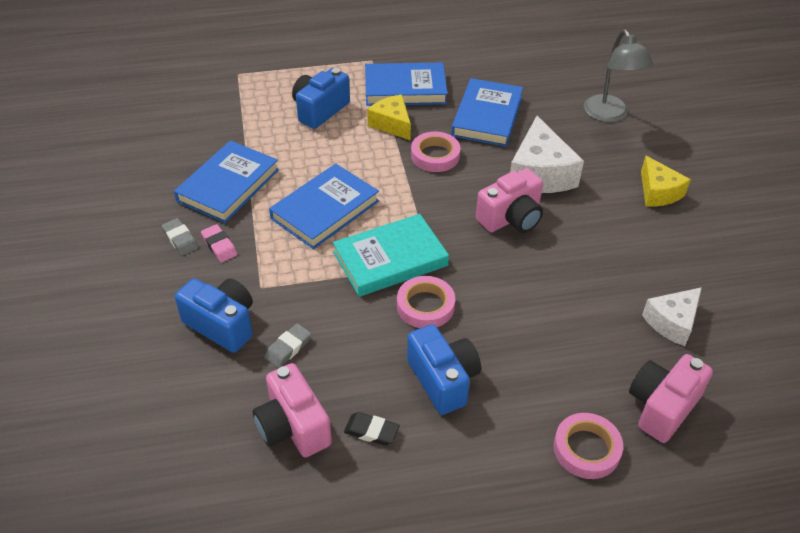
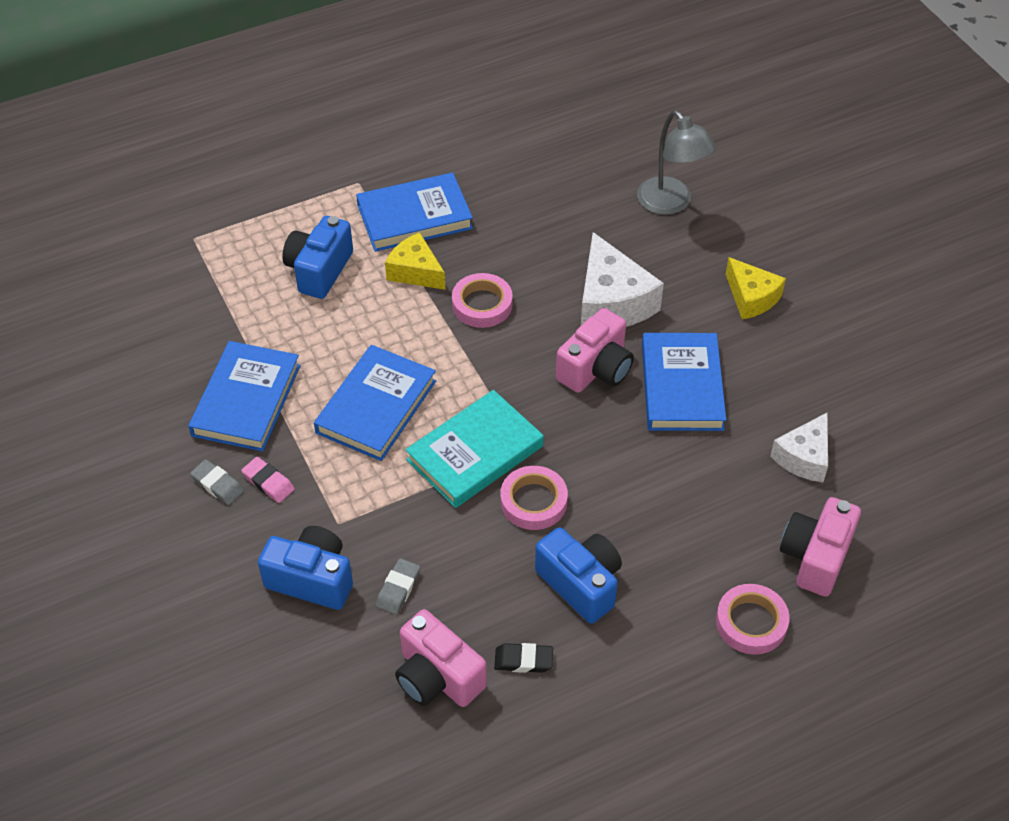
camera: 15 degrees left, 5 degrees up
blue book [451,78,523,147] -> blue book moved to [642,333,726,431]

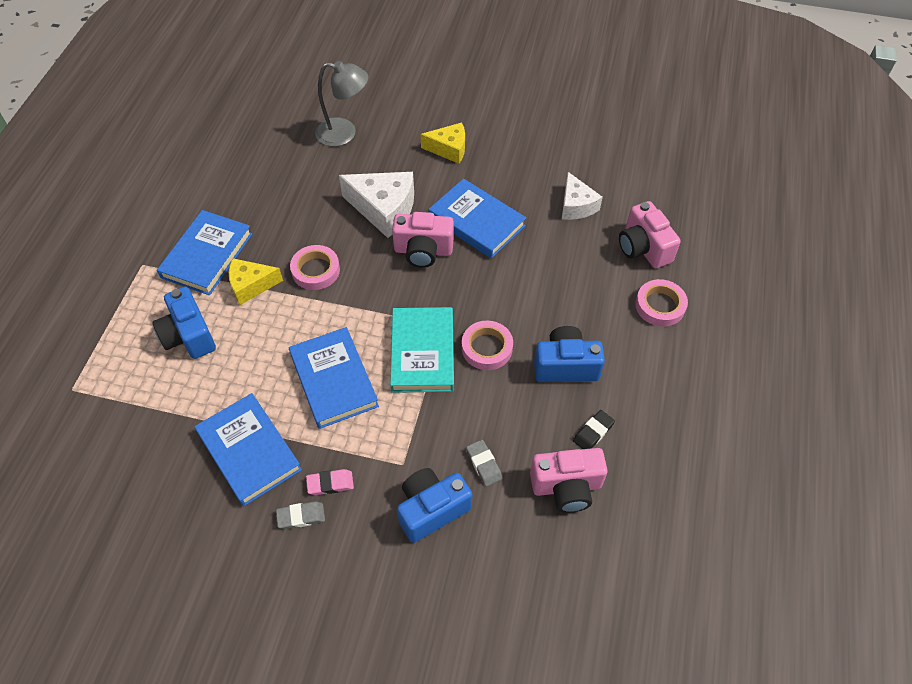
camera: 50 degrees left, 5 degrees up
pink camera [556,308,634,393] -> pink camera turned 105 degrees clockwise [392,212,454,268]

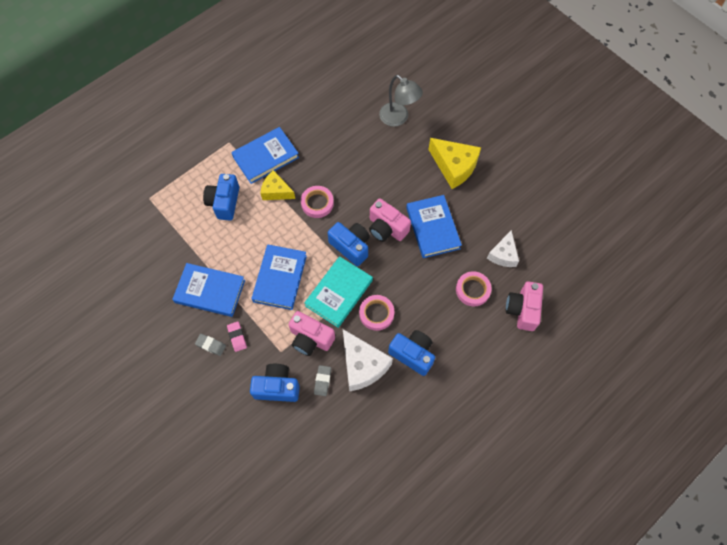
camera: 35 degrees right, 10 degrees up
blue book [195,393,302,506] -> blue book turned 75 degrees counterclockwise [172,263,245,317]
pink eraser [306,469,354,495] -> pink eraser turned 45 degrees clockwise [227,321,247,352]
white cheese [339,172,414,238] -> white cheese moved to [343,329,393,392]
yellow cheese [420,122,465,164] -> yellow cheese [428,138,481,189], size x1.57
pink camera [530,448,608,513] -> pink camera moved to [288,311,335,356]
black eraser [573,410,615,449] -> none
pink tape [635,279,688,327] -> pink tape moved to [456,271,492,306]
none -> blue camera [328,222,370,266]

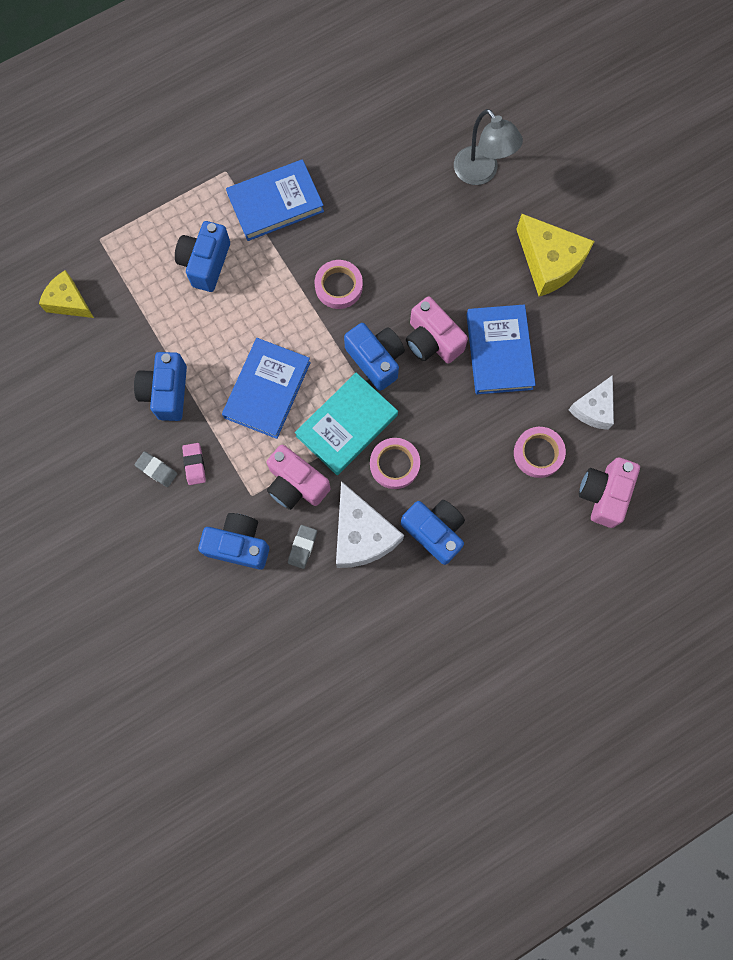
camera: 10 degrees right, 10 degrees up
blue book [172,263,245,317] -> blue camera [134,352,187,421]
yellow cheese [260,170,295,200] -> yellow cheese moved to [39,270,94,318]

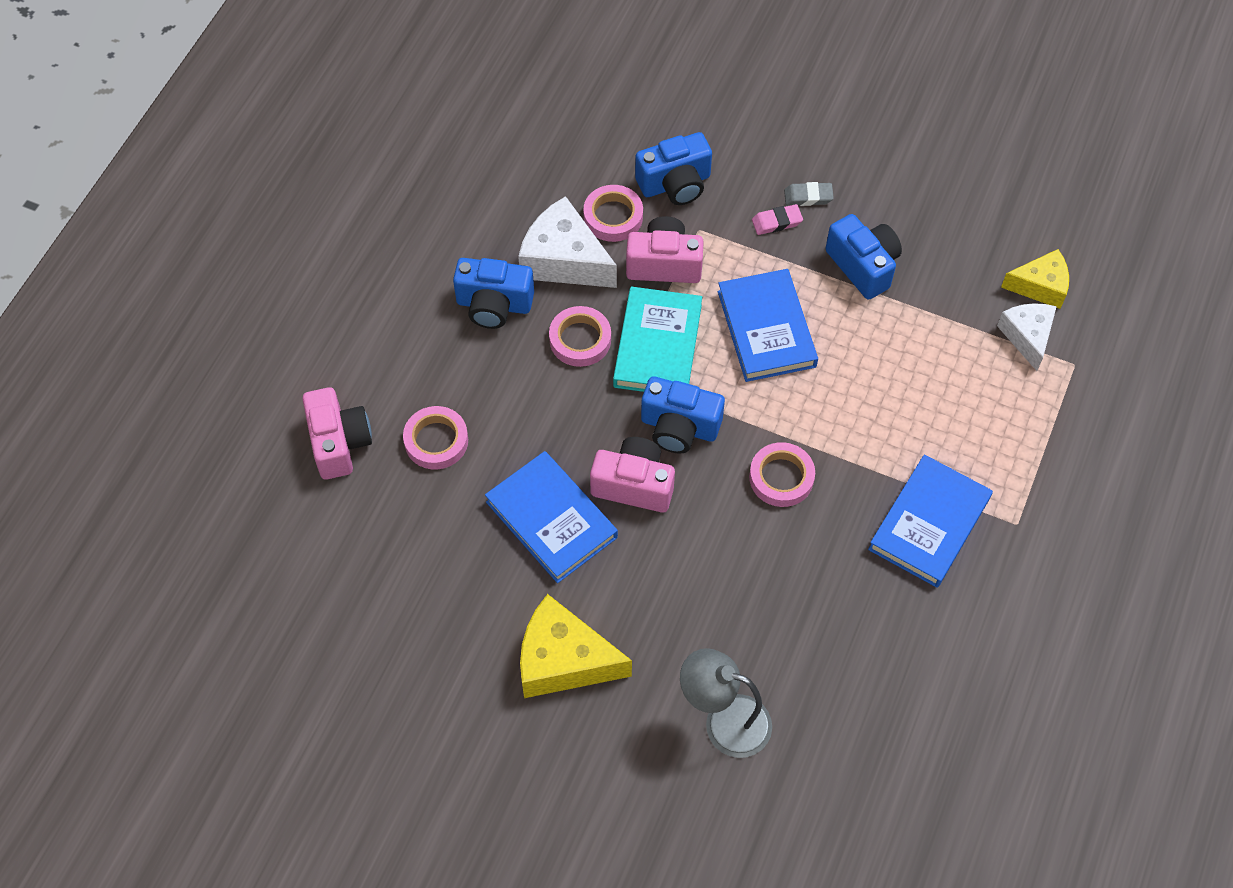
camera: 145 degrees right, 15 degrees down
blue camera [175,221,230,292] -> none
pink eraser [182,443,206,485] -> pink eraser turned 60 degrees counterclockwise [752,204,803,235]
grey eraser [288,525,317,569] -> pink tape [583,185,643,242]
white cheese [569,375,614,430] -> white cheese moved to [997,303,1057,371]

